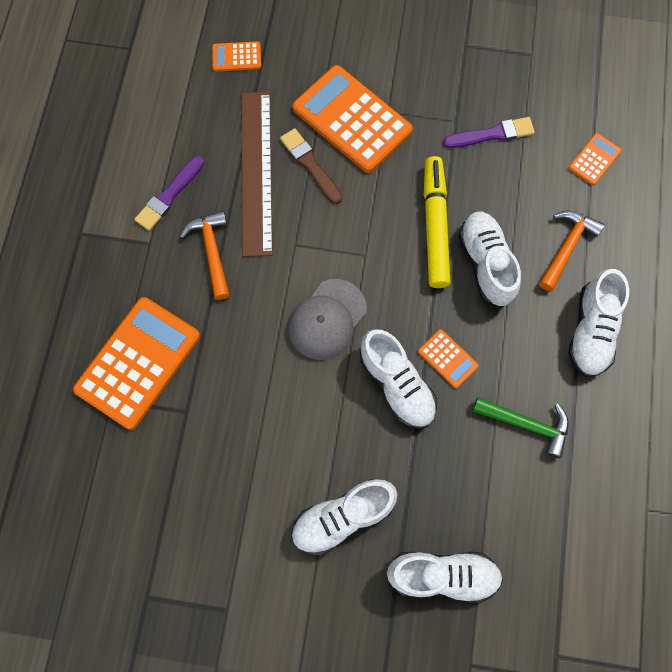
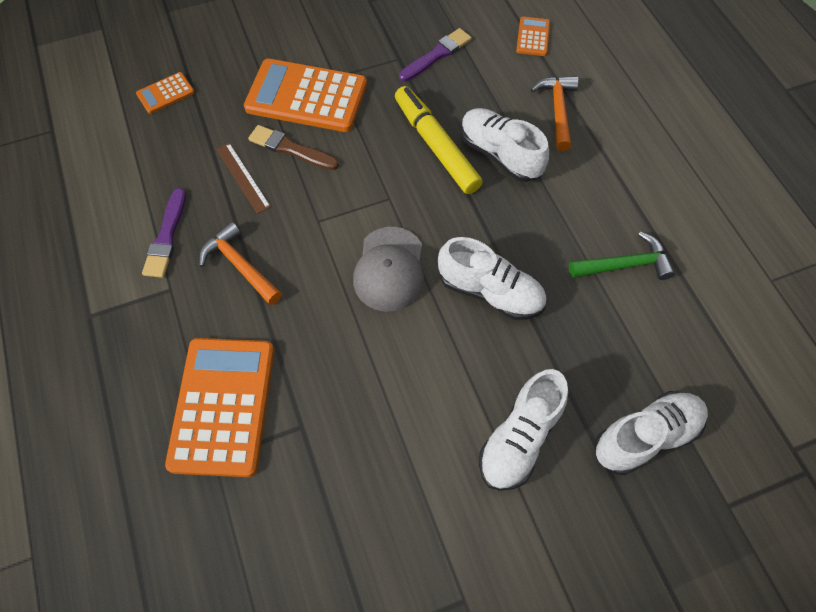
camera: 30 degrees left, 10 degrees down
brown ruler [242,92,273,257] -> brown ruler [216,143,271,214], size x0.48
orange calculator [418,329,479,388] -> none
white shoe [568,269,629,377] -> none

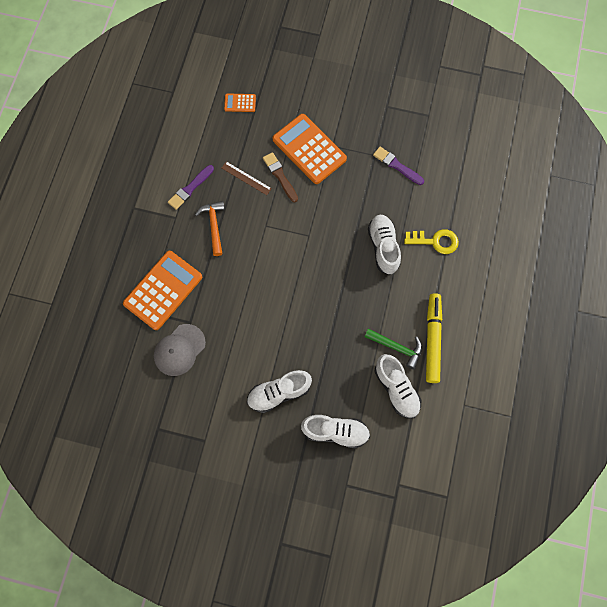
camera: 35 degrees right, 10 degrees up
brown ruler [216,143,271,214] -> brown ruler turned 60 degrees counterclockwise [222,161,272,195]
grey cap [353,227,424,312] -> grey cap moved to [154,324,206,376]
yellow marker [395,86,483,194] -> yellow marker moved to [426,293,442,383]
purple brush [399,28,472,82] -> purple brush turned 135 degrees counterclockwise [373,147,424,185]
white shoe [438,237,546,320] -> white shoe moved to [374,354,421,419]
orange calculator [516,17,550,56] -> none
orange hammer [531,76,579,151] -> yellow key [404,229,459,254]

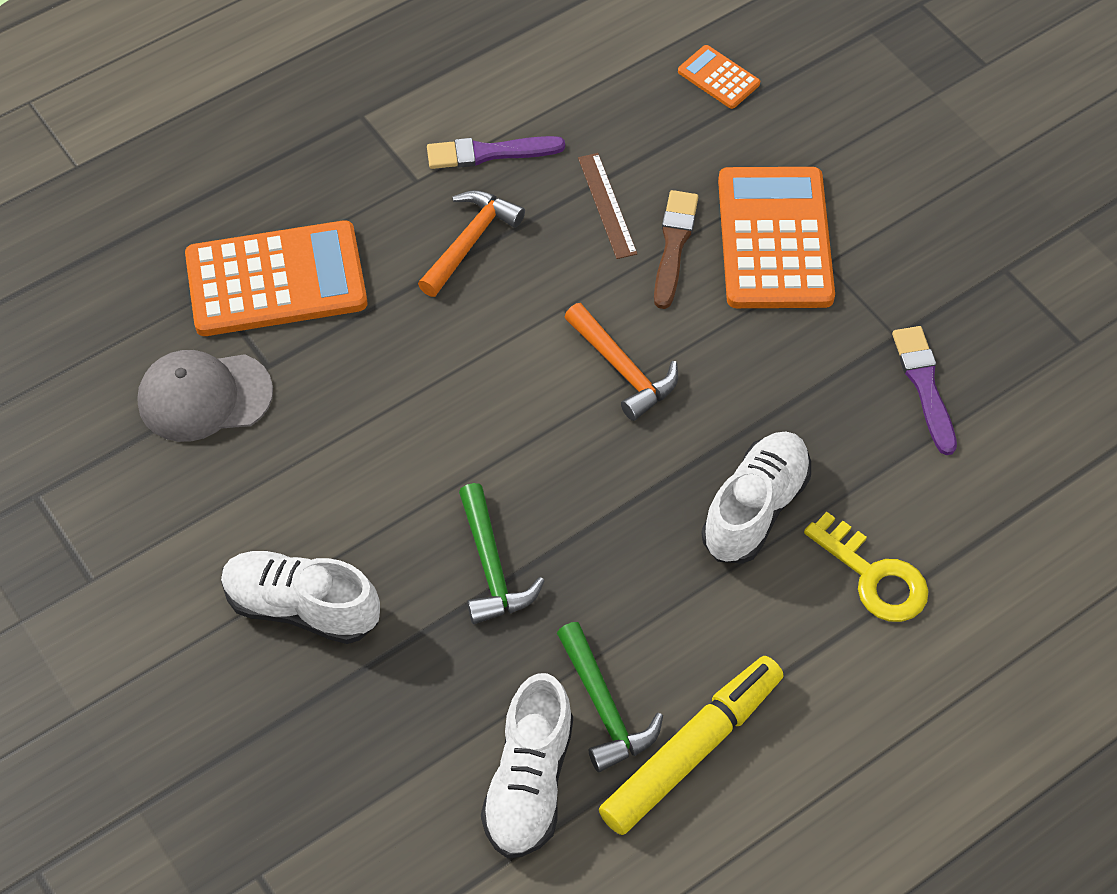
camera: 40 degrees right, 15 degrees down
white shoe [301,415,370,449] -> none
none -> green hammer [459,483,544,624]
none -> orange hammer [565,303,678,421]

